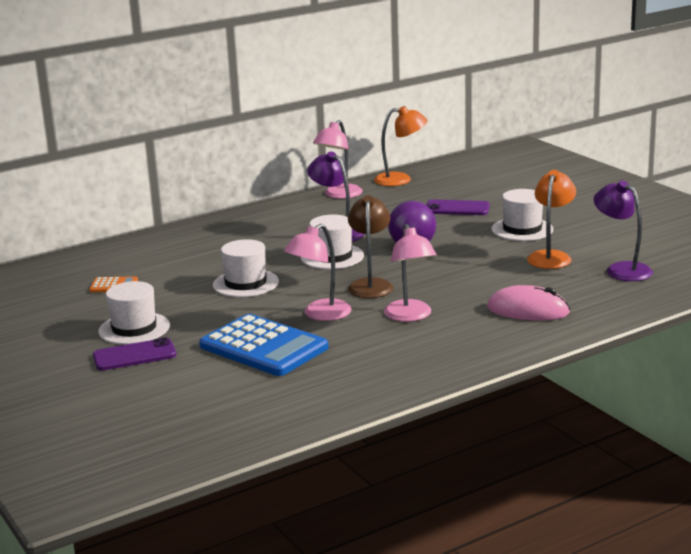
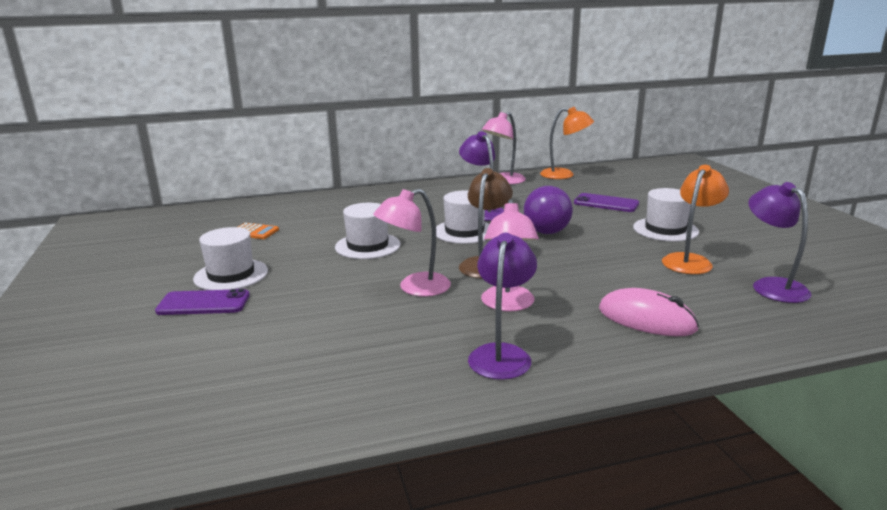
camera: 15 degrees right, 0 degrees up
blue calculator [199,314,329,376] -> none
none -> purple lamp [468,233,537,380]

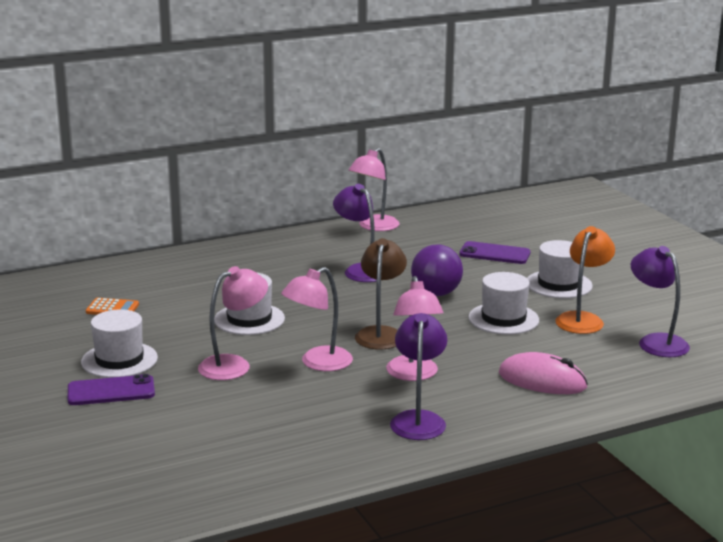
camera: 10 degrees left, 0 degrees up
white hat [436,190,489,244] -> white hat moved to [469,272,539,335]
orange lamp [540,107,594,179] -> none
none -> pink lamp [198,266,268,380]

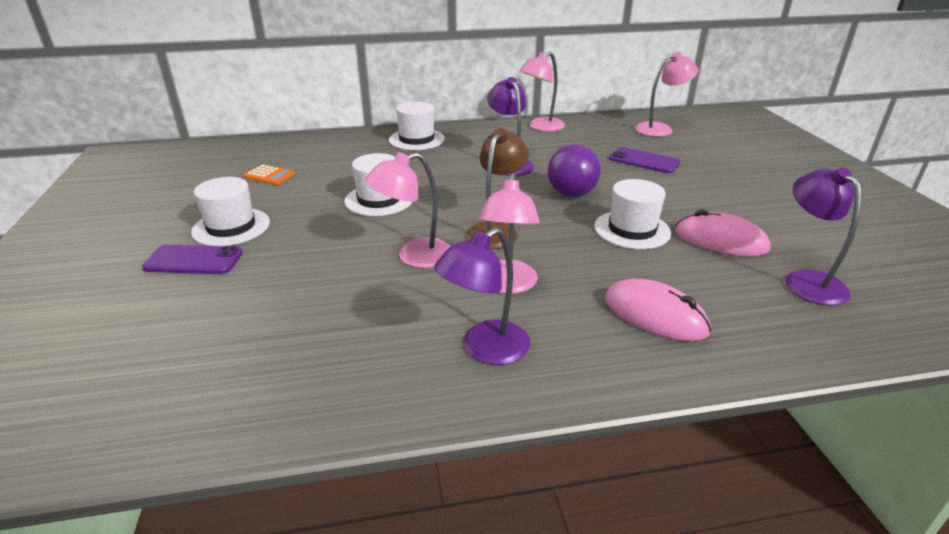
camera: 15 degrees right, 10 degrees up
pink lamp [198,266,268,380] -> pink lamp moved to [635,52,698,137]
purple lamp [390,313,447,440] -> purple lamp turned 150 degrees counterclockwise [434,228,530,365]
white hat [527,240,593,298] -> white hat moved to [389,101,445,150]
orange lamp [555,226,615,334] -> pink mouse [675,209,771,256]

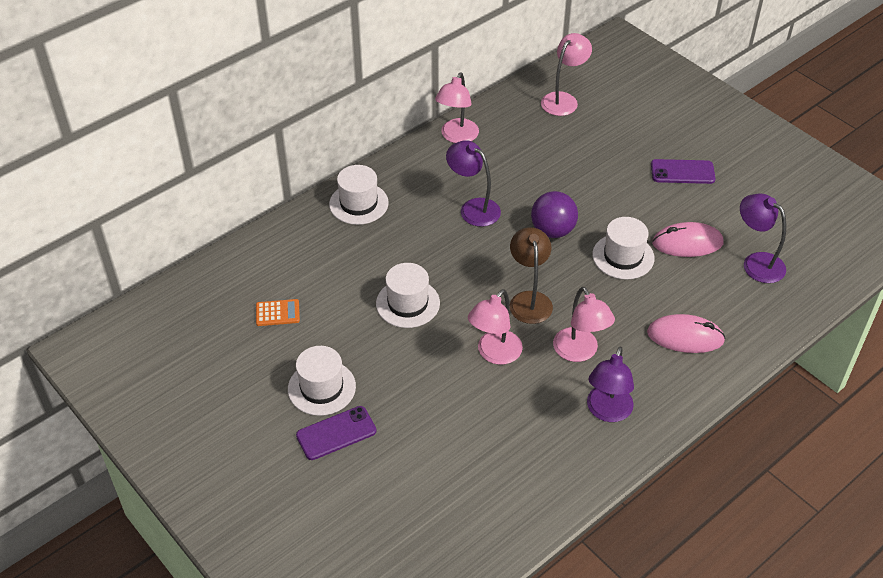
camera: 30 degrees left, 15 degrees up
purple phone [609,147,680,173] -> purple phone moved to [651,159,716,184]

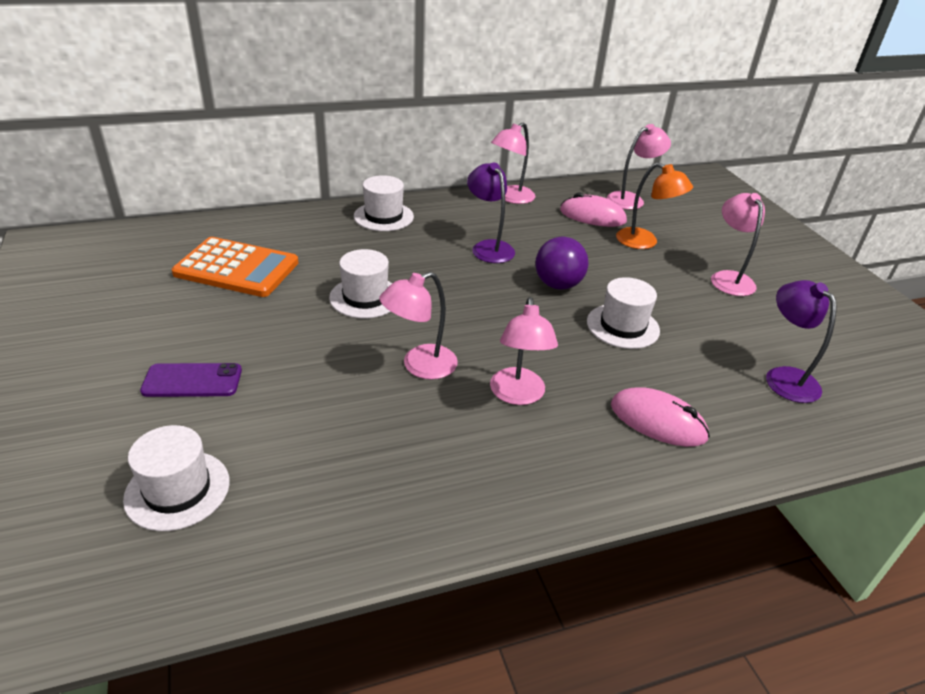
camera: 20 degrees right, 10 degrees down
orange calculator [256,299,300,326] -> orange calculator [172,237,299,297], size x2.28
white hat [288,346,356,416] -> white hat moved to [123,425,230,531]
brown lamp [510,227,553,324] -> none
purple lamp [587,346,634,422] -> none
purple phone [651,159,716,184] -> pink lamp [711,193,765,296]
pink mouse [652,222,724,257] -> pink mouse moved to [560,192,627,227]
none -> orange lamp [616,163,693,249]

